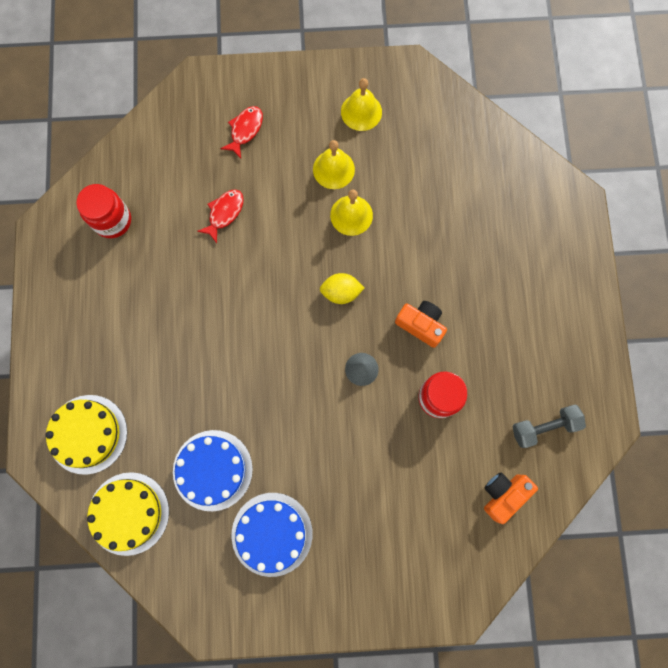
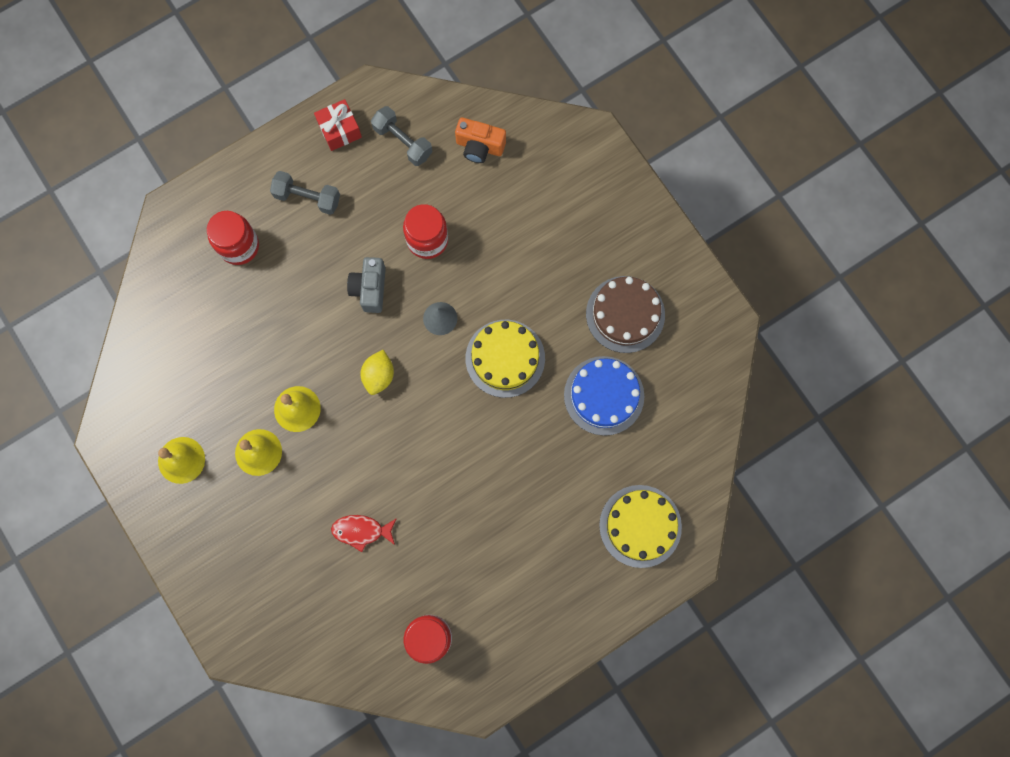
camera: 120 degrees left, 0 degrees up
yellow cake [87,472,169,556] -> yellow cake moved to [465,320,545,398]
red fish [221,106,263,158] -> none
blue cake [232,493,313,577] -> brown cake [586,276,665,353]
yellow lemon [320,273,364,304] -> yellow lemon turned 45 degrees clockwise [361,350,394,395]
orange camera [395,301,447,348] -> grey camera [347,257,386,313]
none -> red jar [207,211,259,265]
none -> grey dumbbell [270,171,340,215]
none -> red gift [314,99,362,151]

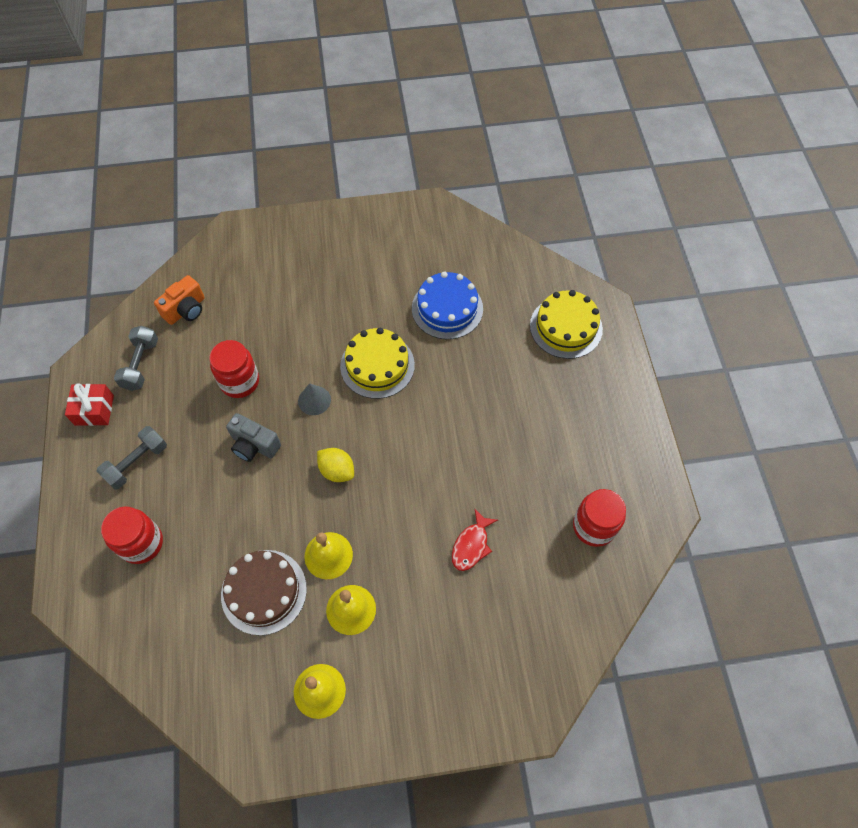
camera: 65 degrees left, 15 degrees down
grey dumbbell [371,106,433,166] -> grey dumbbell turned 60 degrees counterclockwise [114,326,158,391]
brown cake [586,276,665,353] -> brown cake moved to [221,550,307,636]

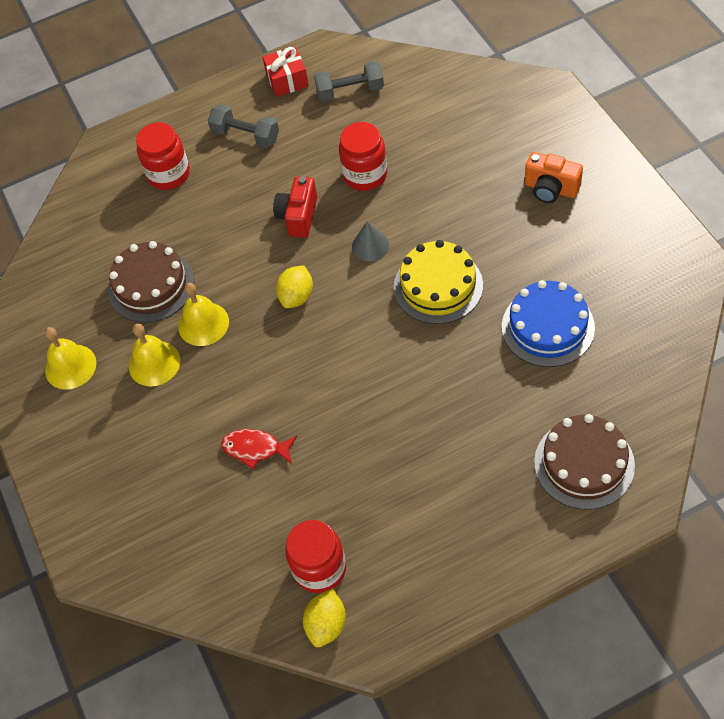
camera: 80 degrees right, 5 degrees down
orange camera [154,275,205,325] -> orange camera moved to [525,152,583,203]
grey camera [226,413,281,462] -> red camera [273,176,317,238]
yellow cake [530,290,603,359] -> brown cake [534,414,635,510]
none -> yellow lemon [303,588,346,647]

